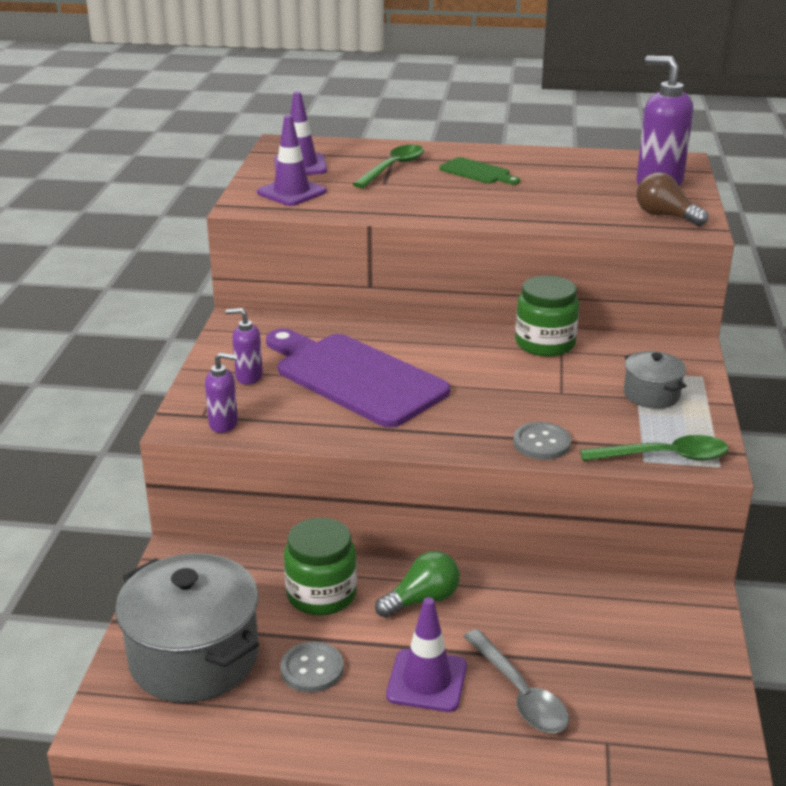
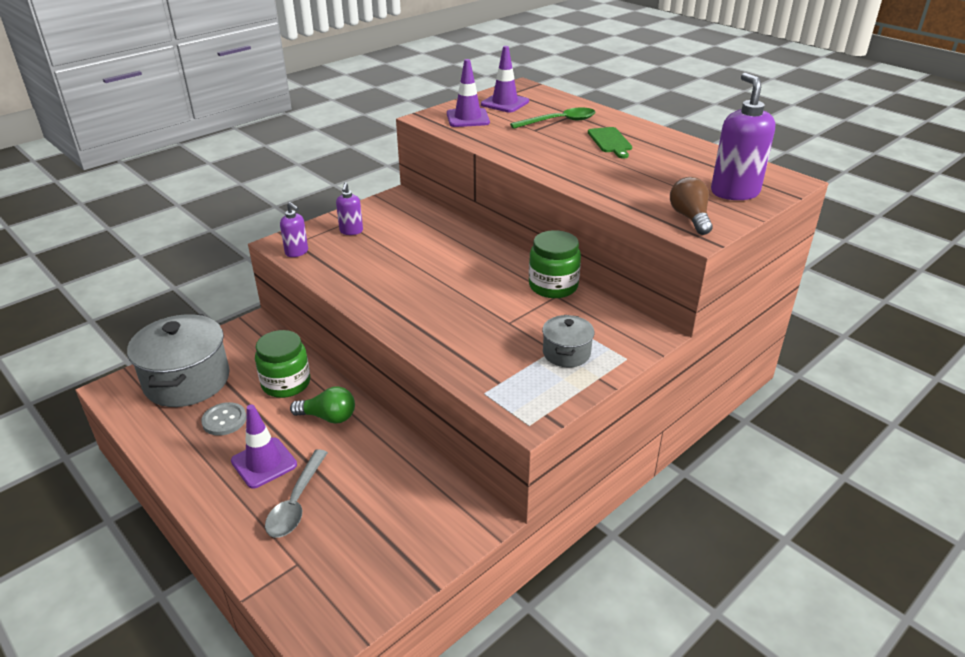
camera: 40 degrees right, 5 degrees up
purple soap dispenser [225,308,263,384] -> purple soap dispenser turned 135 degrees counterclockwise [336,182,363,235]
purple cutting board [266,328,450,428] -> none
grey button [513,422,571,460] -> none
green spoon [580,435,729,461] -> none

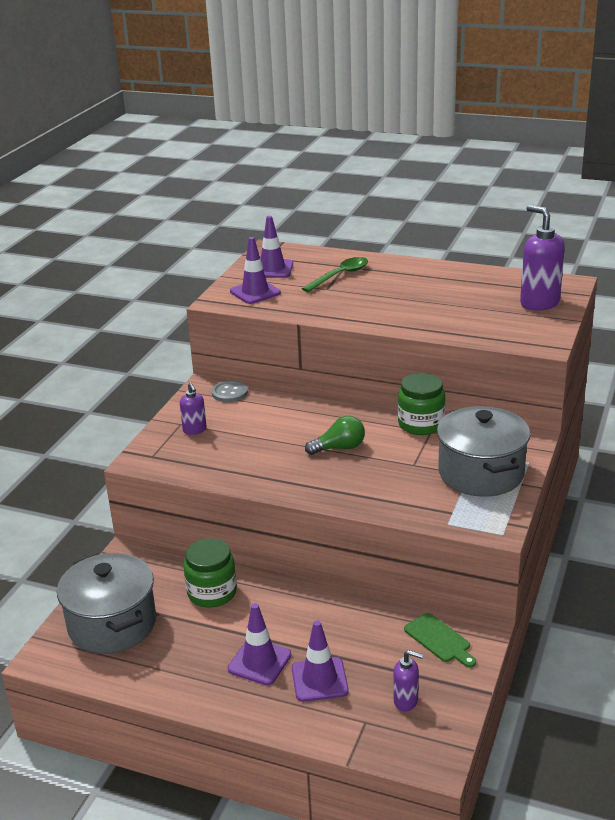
camera: 25 degrees left, 5 degrees down
grey button [201,402,246,436] -> grey button moved to [212,380,248,402]
grey spoon [265,449,328,538] -> purple traffic cone [292,620,349,702]
purple soap dispenser [280,202,308,257] -> purple soap dispenser moved to [394,650,423,711]
green light bulb [290,386,355,424] -> green light bulb moved to [305,416,365,455]
grey pot [542,315,595,367] -> grey pot [437,406,530,497], size x1.99
green cutting board [588,127,632,159] -> green cutting board moved to [404,613,476,668]
brown light bulb [670,177,713,235] -> none

